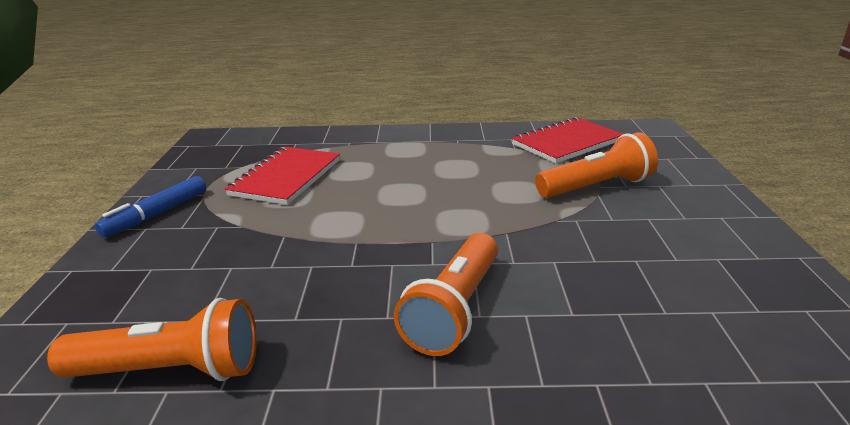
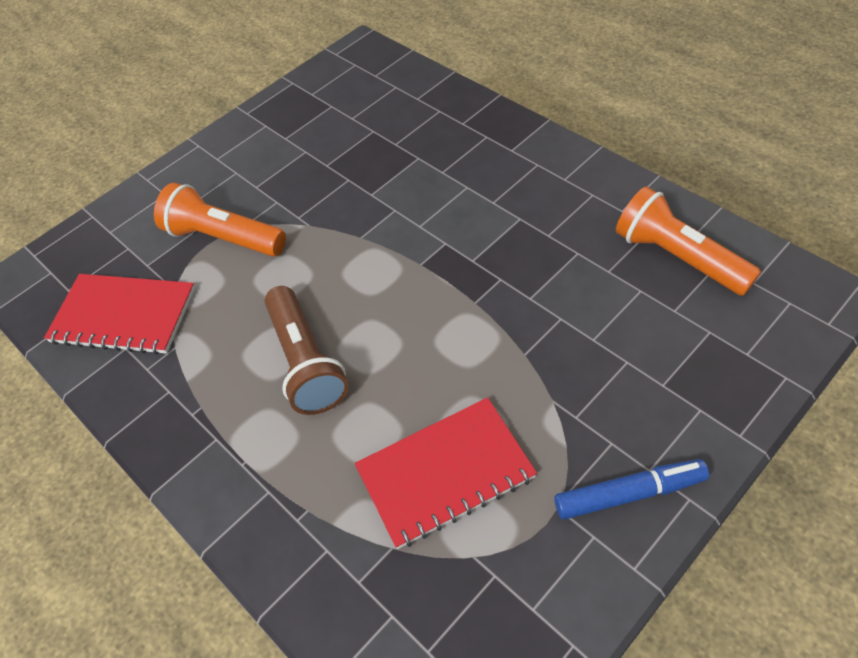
camera: 130 degrees left, 25 degrees up
orange flashlight [394,233,498,356] -> none
none -> brown flashlight [265,286,349,415]

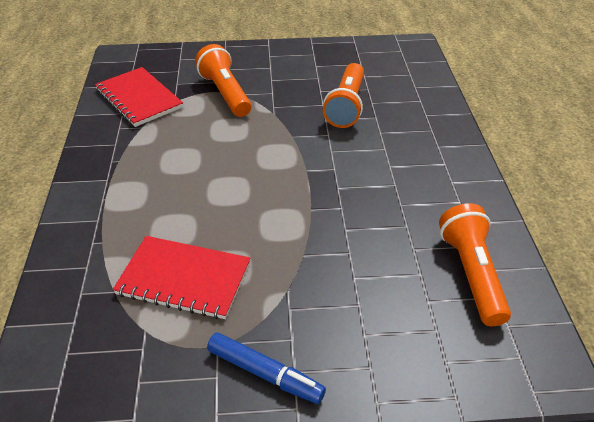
camera: 35 degrees right, 10 degrees down
brown flashlight [265,286,349,415] -> none
none -> orange flashlight [323,63,364,128]

